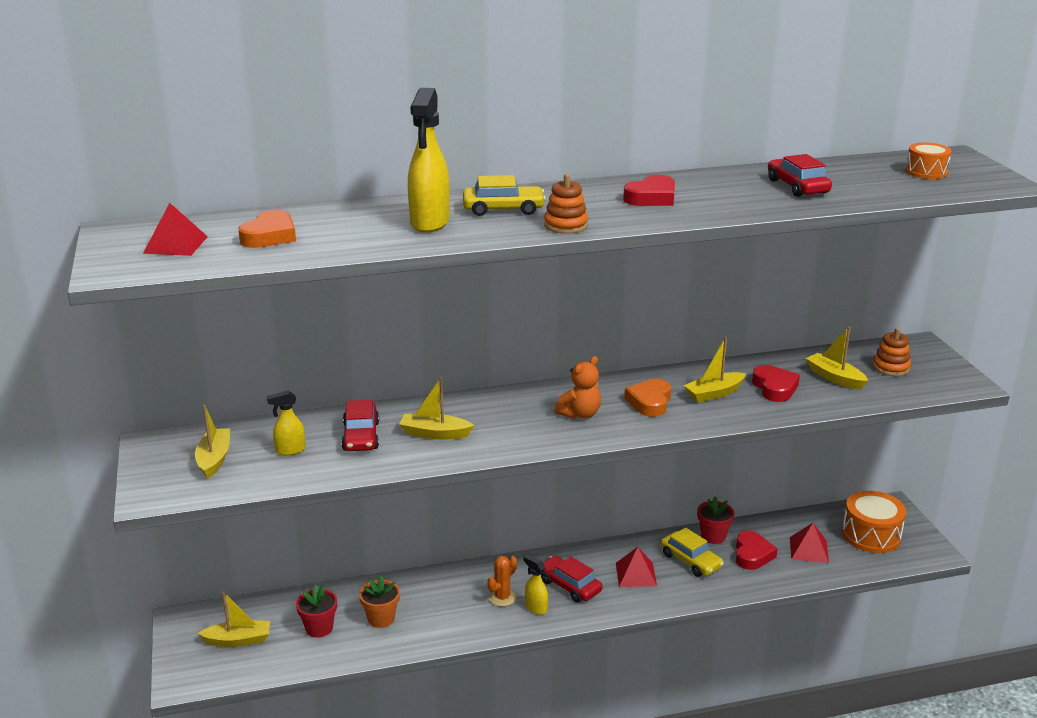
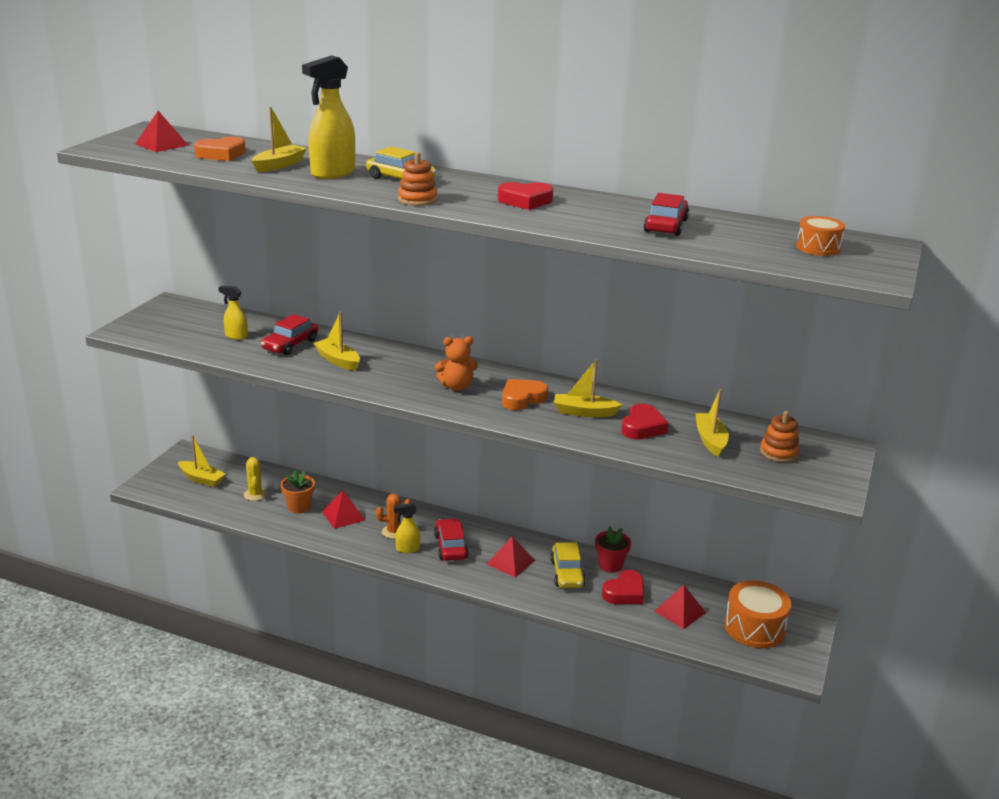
camera: 35 degrees right, 0 degrees up
yellow boat [195,405,230,479] -> yellow boat moved to [252,107,307,172]
red flower pot [296,584,337,638] -> yellow cactus [244,457,267,501]
yellow spray bottle [523,554,548,615] -> yellow spray bottle turned 90 degrees counterclockwise [394,503,420,553]
none -> red pyramid [322,490,365,529]

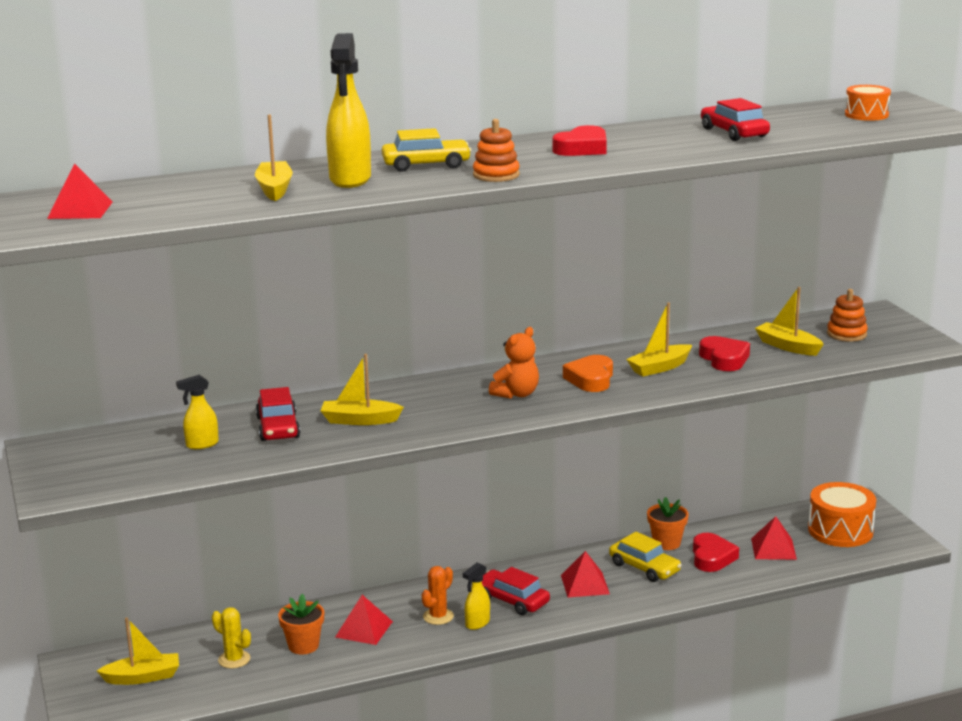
camera: 40 degrees left, 5 degrees down
orange heart [194,136,246,161] -> none
red flower pot [595,526,631,573] -> orange flower pot [647,497,689,550]

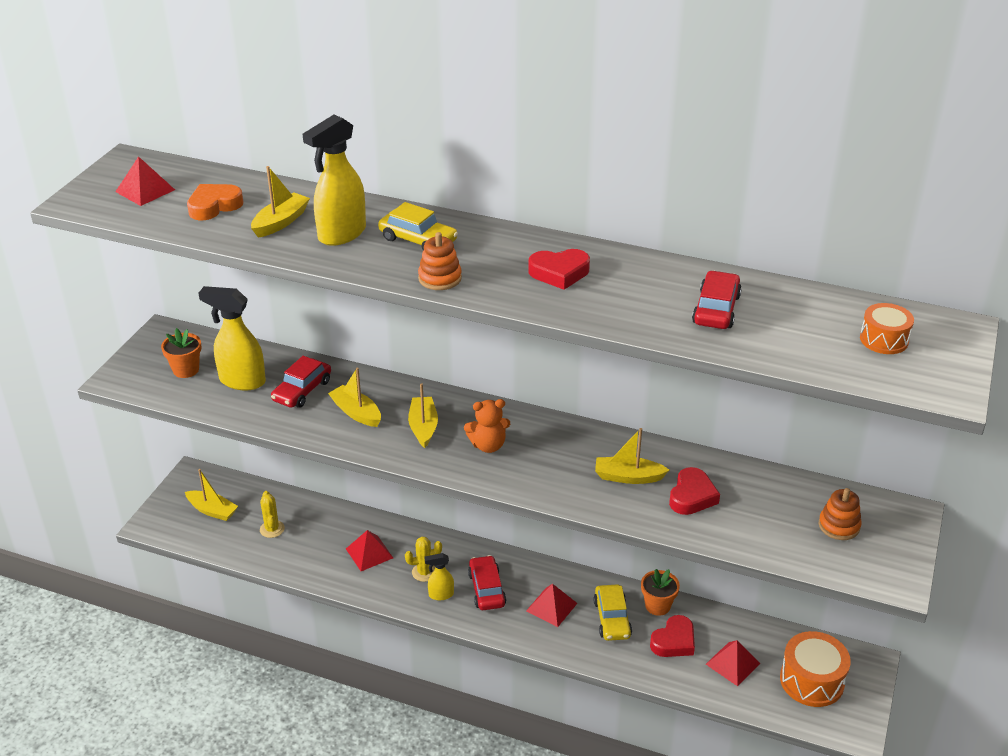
camera: 40 degrees right, 15 degrees up
yellow spray bottle [176,375,219,449] -> yellow spray bottle [199,286,266,390], size x1.86
orange flower pot [278,594,324,654] -> orange flower pot moved to [161,328,201,378]
orange cactus [422,566,454,625] -> yellow cactus [405,537,442,582]
orange heart [563,355,613,392] -> orange heart moved to [187,184,243,221]
yellow boat [755,287,824,356] -> yellow boat moved to [408,383,438,448]

